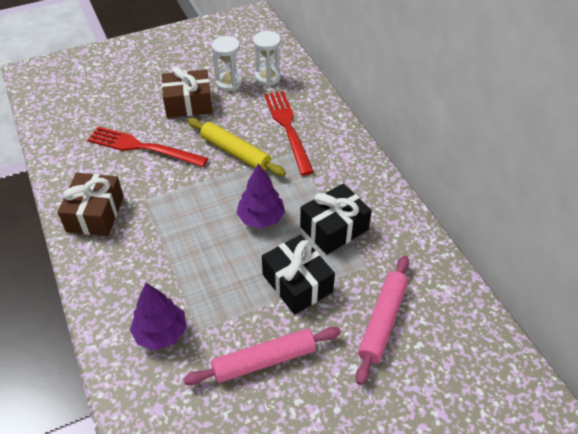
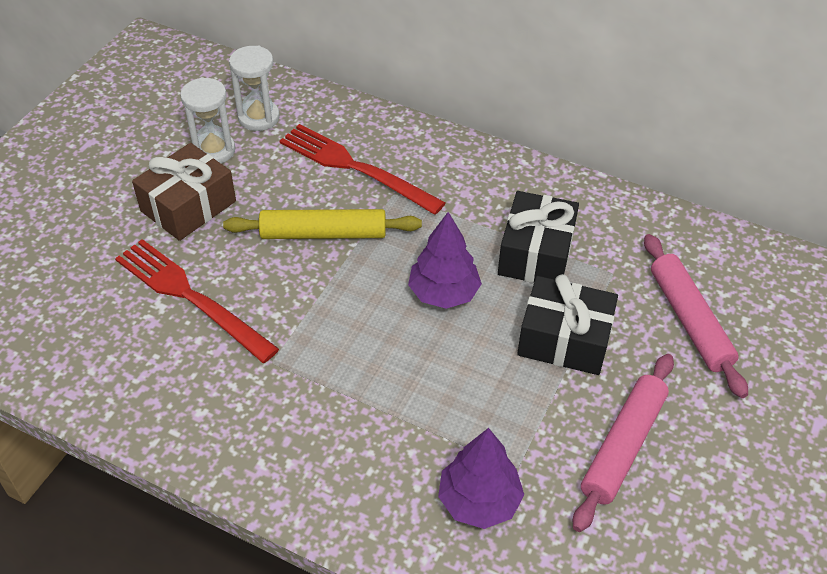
camera: 40 degrees left, 0 degrees up
brown gift [58,173,124,236] -> none
red fork [87,126,208,167] -> red fork turned 60 degrees clockwise [115,239,279,363]

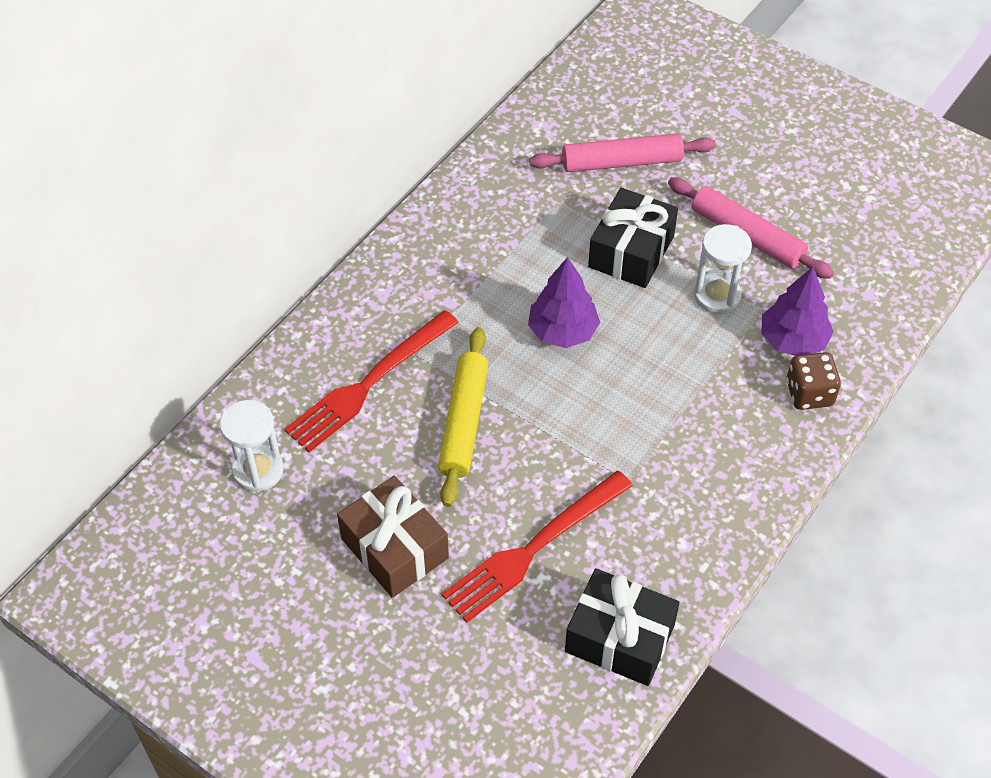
camera: 80 degrees left, 5 degrees up
white hourglass [180,77,235,163] -> white hourglass moved to [694,224,752,314]
black gift [498,191,579,283] -> black gift moved to [565,568,680,686]
none -> brown dice [786,352,841,410]

